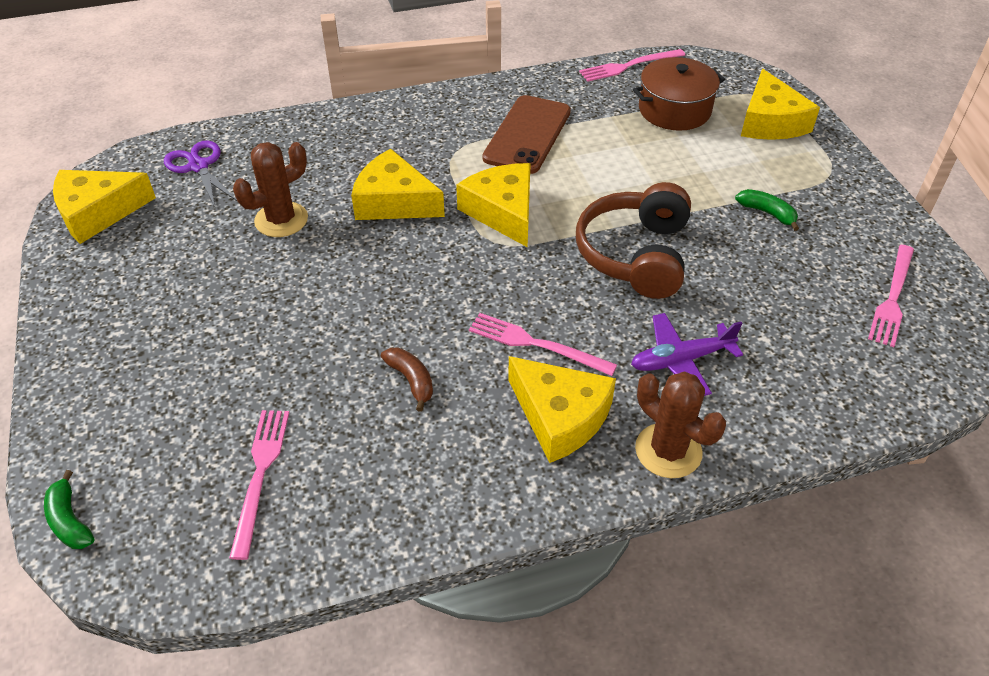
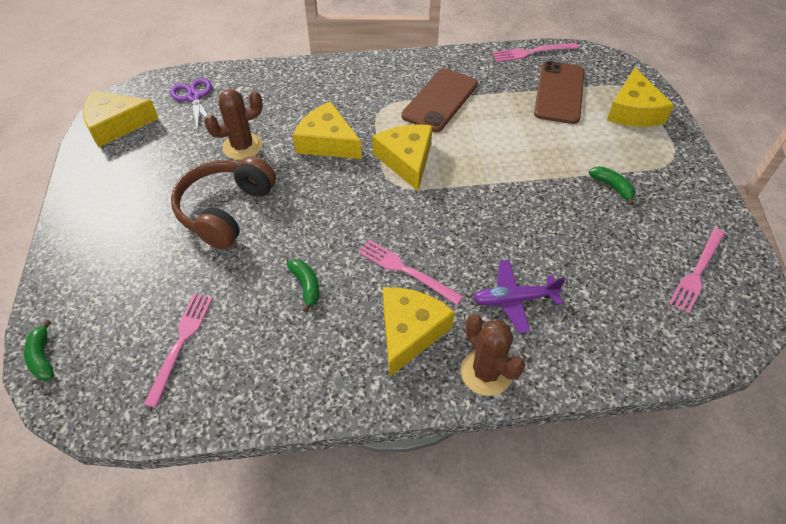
camera: 10 degrees right, 5 degrees up
brown banana [381,348,433,412] -> green banana [287,259,320,313]
yellow cheese [508,356,616,463] -> yellow cheese turned 120 degrees counterclockwise [383,287,455,376]
brown headphones [576,182,691,299] -> brown headphones moved to [171,156,276,249]
brown pot [633,57,725,131] -> brown phone [534,61,585,124]

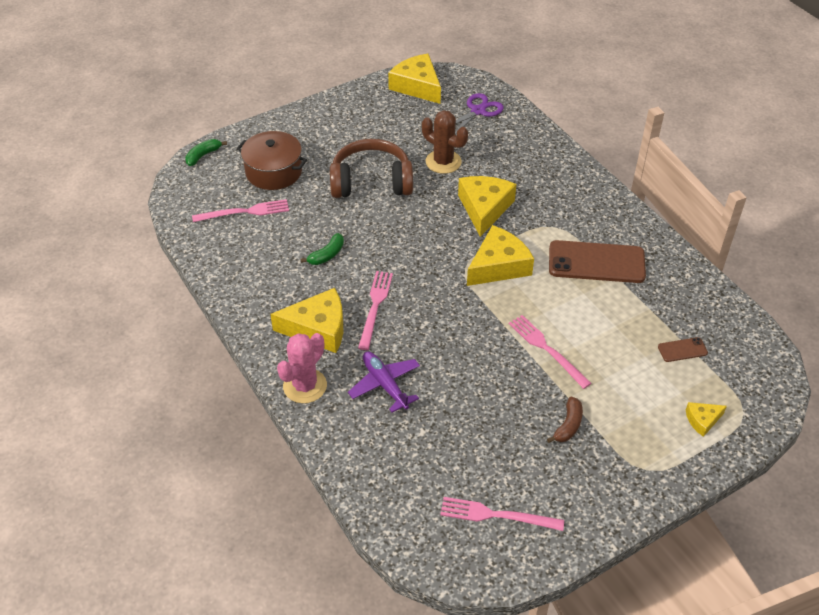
camera: 65 degrees right, 5 degrees down
brown cactus [461,314,525,396] -> pink cactus [277,333,327,403]
pink fork [492,43,579,62] -> pink fork moved to [509,315,592,389]
brown phone [534,61,585,124] -> brown phone [658,337,708,362], size x0.45
green banana [589,166,635,205] -> brown banana [547,397,583,443]
yellow cheese [607,68,674,127] -> yellow cheese [686,402,727,437], size x0.50
none -> brown pot [237,131,307,190]

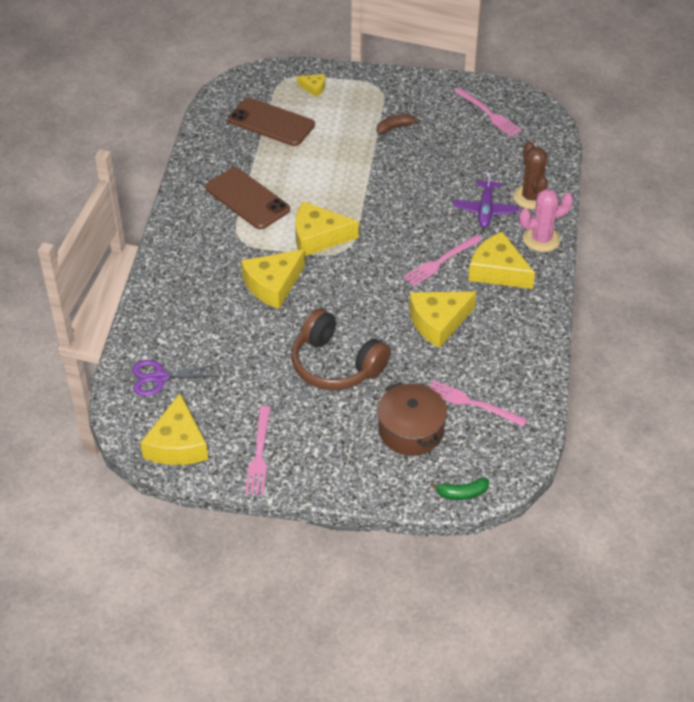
camera: 140 degrees left, 0 degrees up
green banana [301,233,344,265] -> yellow cheese [409,291,476,348]
brown cactus [422,110,468,174] -> brown cactus moved to [513,141,548,209]
pink fork [509,315,592,389] -> pink fork moved to [245,406,271,495]
brown phone [658,337,708,362] -> brown phone [228,98,315,146], size x2.23

